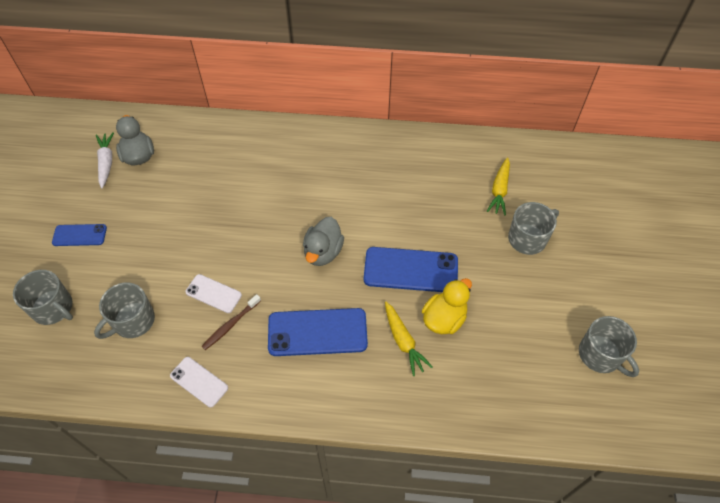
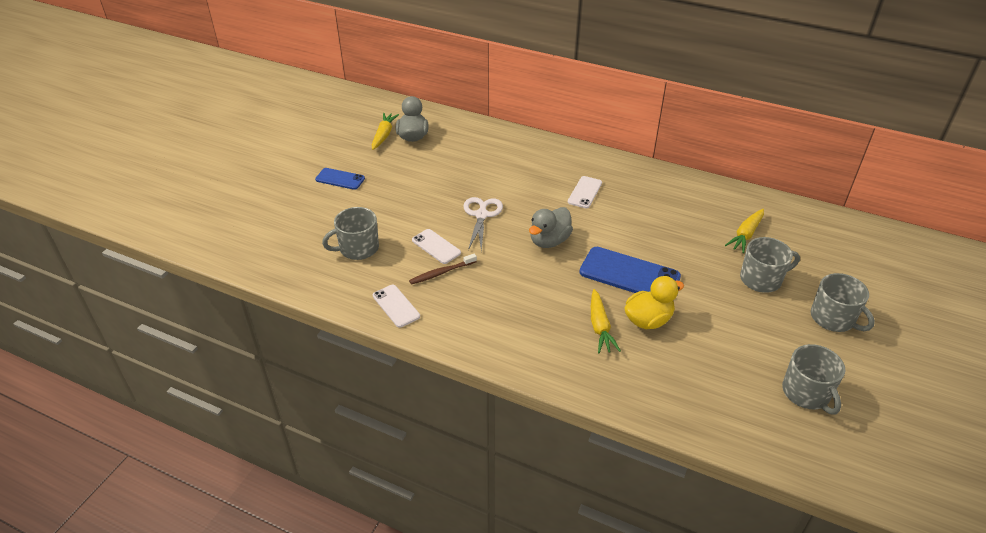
camera: 20 degrees right, 15 degrees down
grey mug [13,270,73,325] -> grey mug moved to [811,273,875,332]
white carrot [96,132,114,188] -> yellow carrot [372,113,399,150]
blue phone [268,308,368,356] -> none
none -> white scissors [463,197,503,251]
none -> white phone [568,176,602,208]

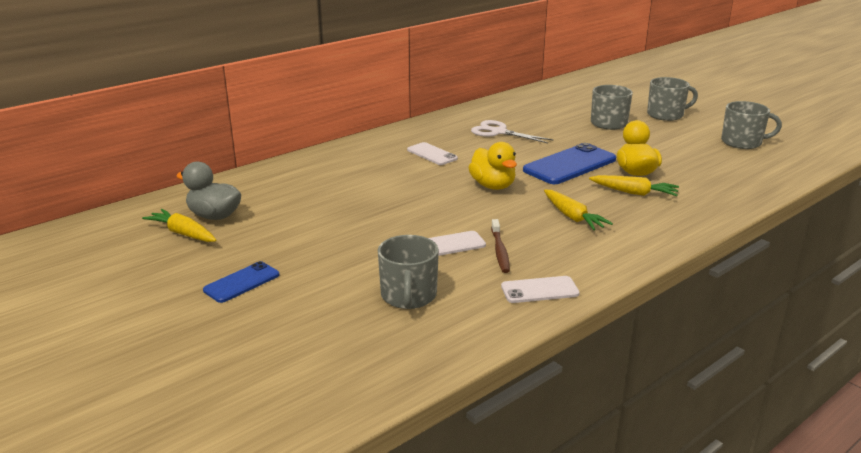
camera: 65 degrees left, 15 degrees down
white scissors [463,197,503,251] -> white scissors moved to [471,120,554,143]
grey duck [529,207,573,248] -> yellow duck [468,142,517,190]
yellow carrot [725,209,764,253] -> yellow carrot moved to [544,190,613,230]

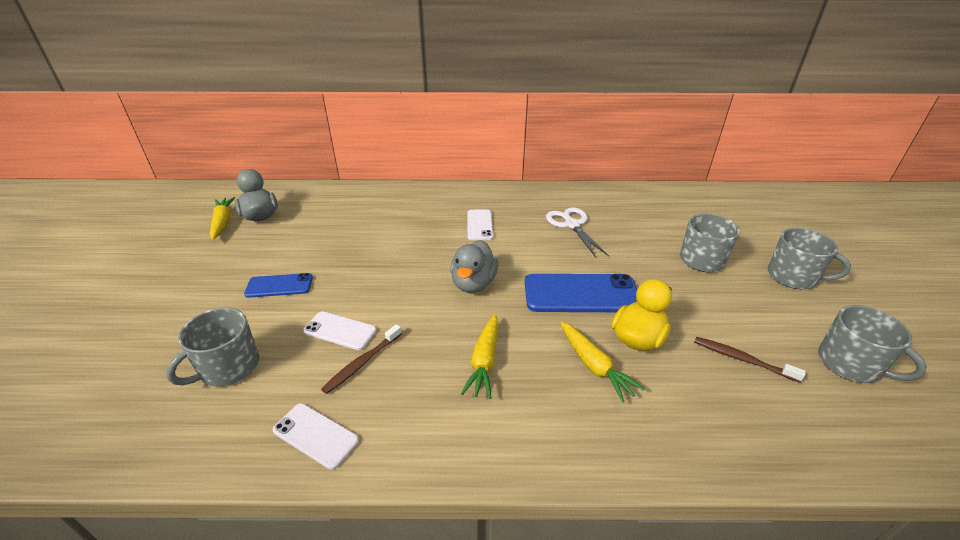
camera: 40 degrees right, 10 degrees up
blue phone [203,261,279,303] -> blue phone moved to [244,273,313,298]
yellow duck [468,142,517,190] -> grey duck [450,240,498,293]
none -> brown toothbrush [694,337,806,383]

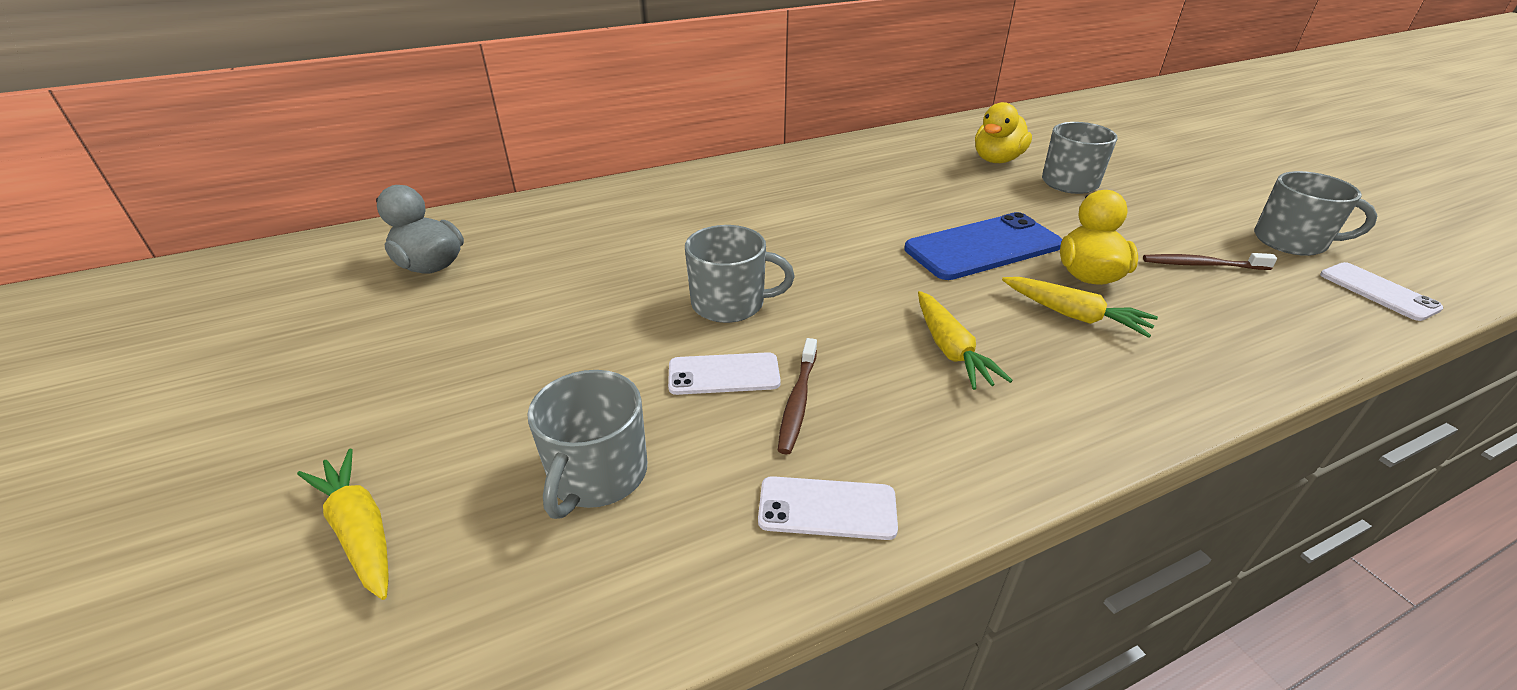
camera: 25 degrees left, 0 degrees up
yellow carrot [210,197,236,240] -> yellow carrot moved to [297,448,389,600]
blue phone [244,273,313,298] -> none
grey duck [450,240,498,293] -> none
white phone [467,209,493,240] -> white phone moved to [1320,262,1443,321]
white scissors [546,207,609,258] -> none
grey mug [768,228,851,289] -> grey mug moved to [685,225,795,323]
none -> yellow duck [975,102,1032,163]

